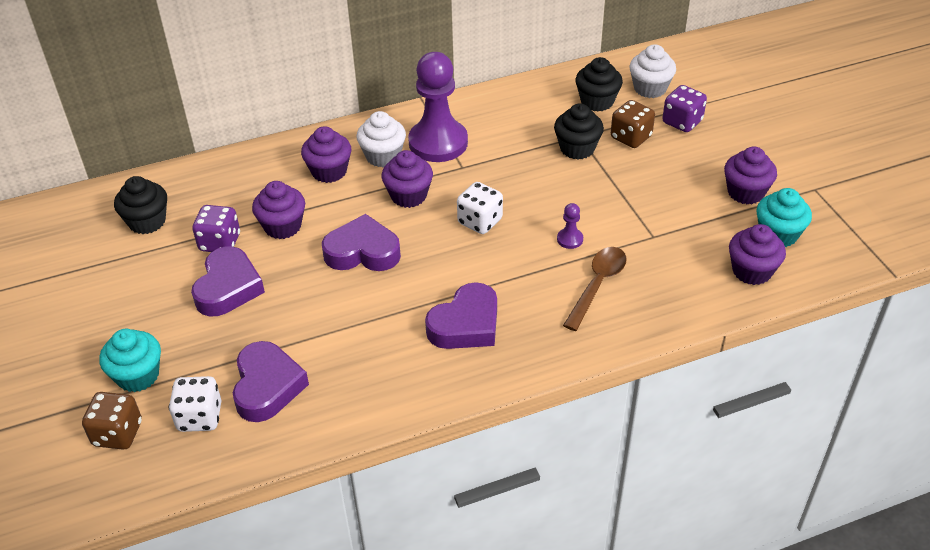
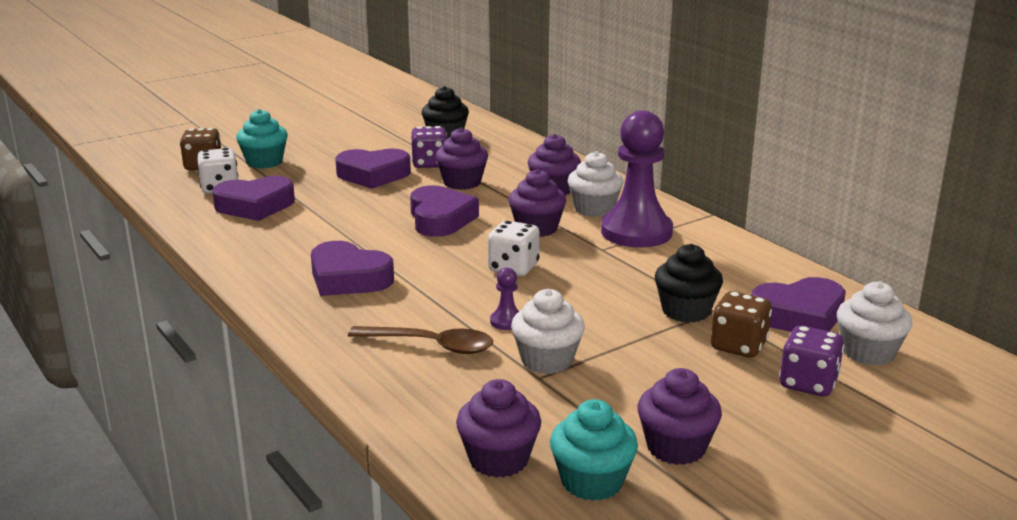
camera: 75 degrees right, 20 degrees down
black cupcake [575,57,623,111] -> purple heart [751,277,846,332]
none -> white cupcake [511,289,585,374]

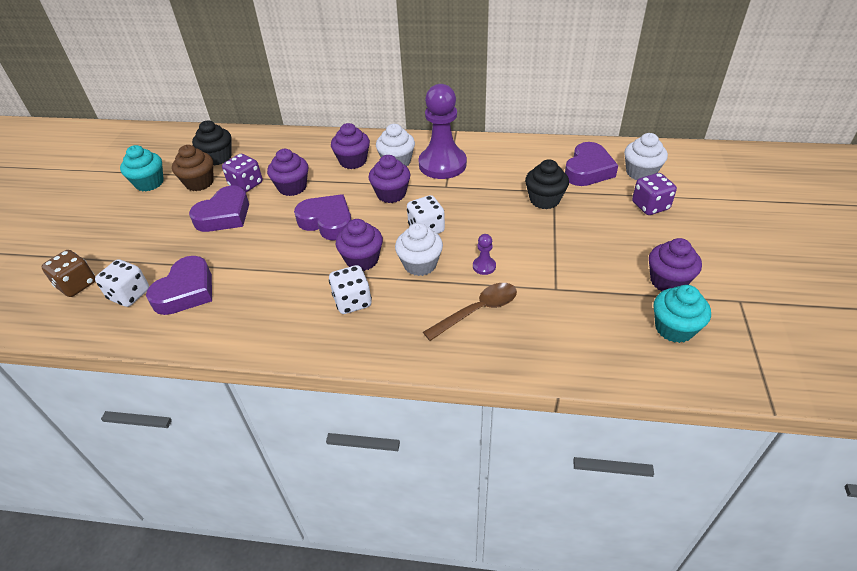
camera: 45 degrees left, 20 degrees up
turquoise cupcake [236,109,288,169] -> turquoise cupcake moved to [120,145,164,191]
purple heart [311,241,394,296] -> white dice [329,265,372,314]
purple cupcake [456,379,541,478] -> purple cupcake moved to [336,219,383,271]
white cupcake [511,289,585,374] -> white cupcake moved to [395,223,443,276]
brown dice [711,291,772,357] -> none
none -> brown cupcake [172,145,214,191]

